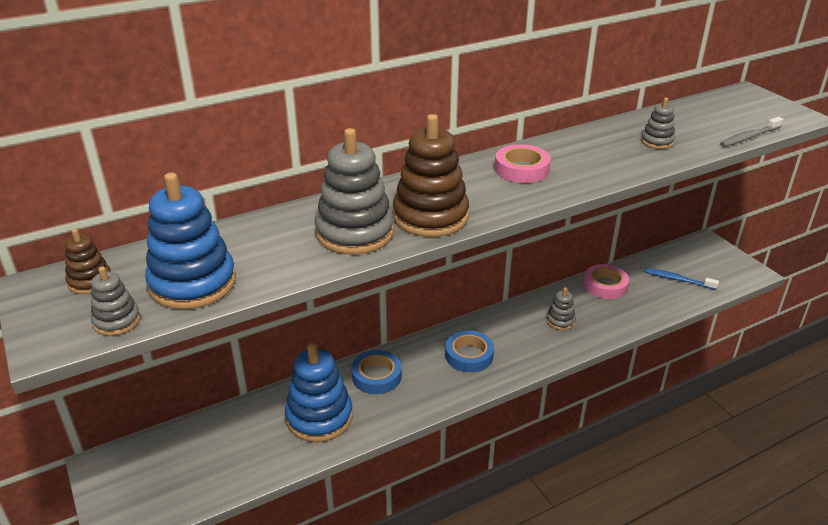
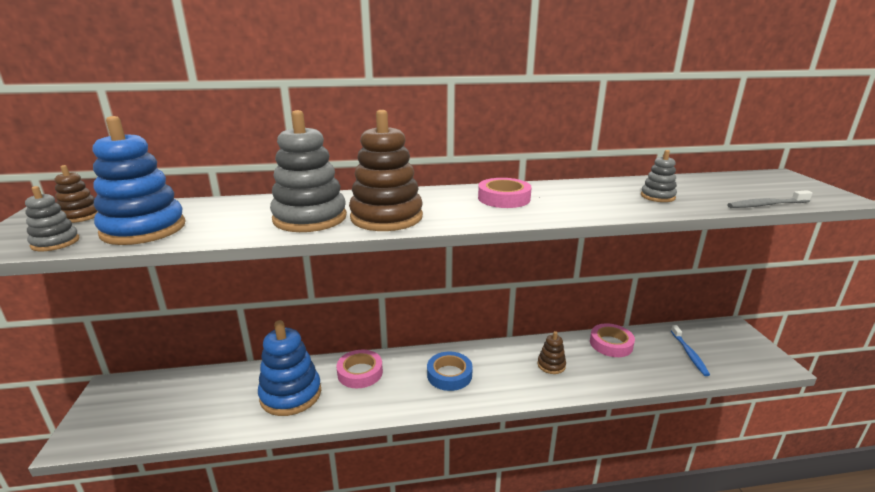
camera: 20 degrees right, 10 degrees down
blue tape [352,350,402,394] -> pink tape [336,350,383,388]
grey stacking toy [546,287,576,330] -> brown stacking toy [537,331,566,374]
blue toothbrush [644,268,719,290] -> blue toothbrush turned 135 degrees counterclockwise [671,325,710,376]

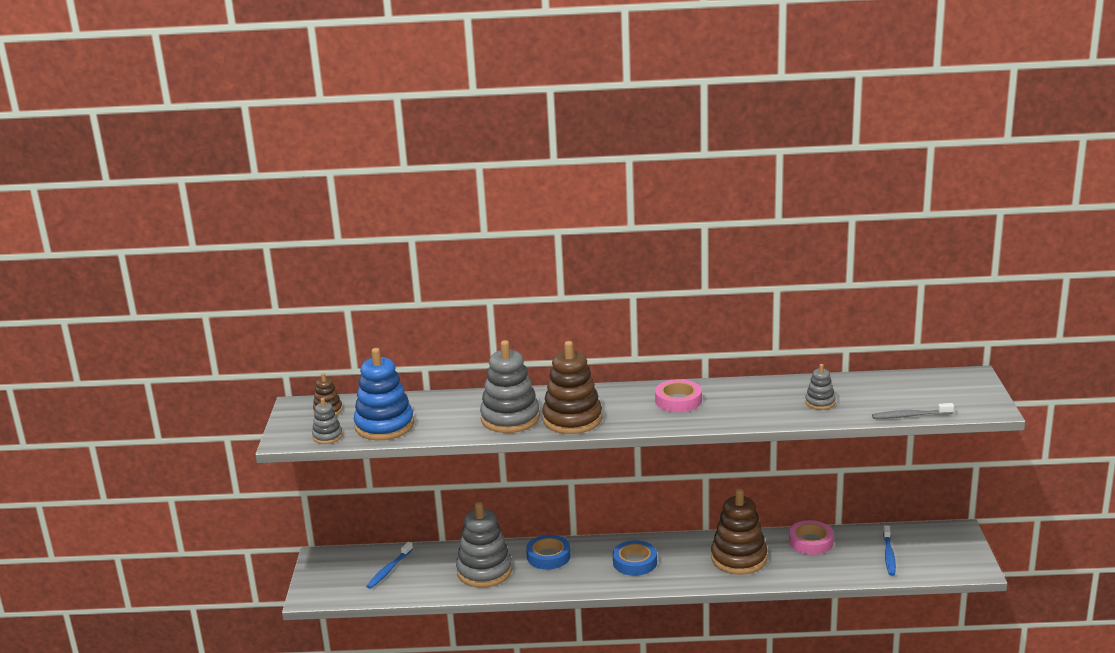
camera: 10 degrees right, 0 degrees up
blue stacking toy [258,320,321,416] -> grey stacking toy [456,502,512,588]
pink tape [336,350,383,388] -> blue tape [526,535,570,569]
brown stacking toy [537,331,566,374] -> brown stacking toy [711,489,767,575], size x2.00
none -> blue toothbrush [366,542,413,589]

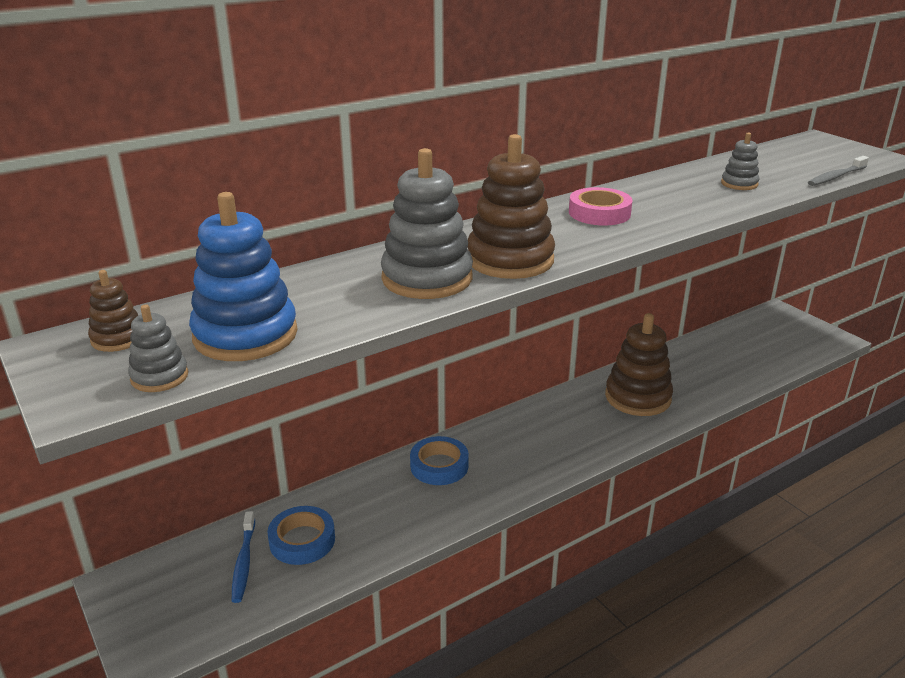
camera: 35 degrees left, 5 degrees up
grey stacking toy [456,502,512,588] -> none
blue tape [613,540,657,576] -> blue tape moved to [268,506,335,565]
pink tape [789,520,834,555] -> none
blue toothbrush [883,525,896,576] -> none

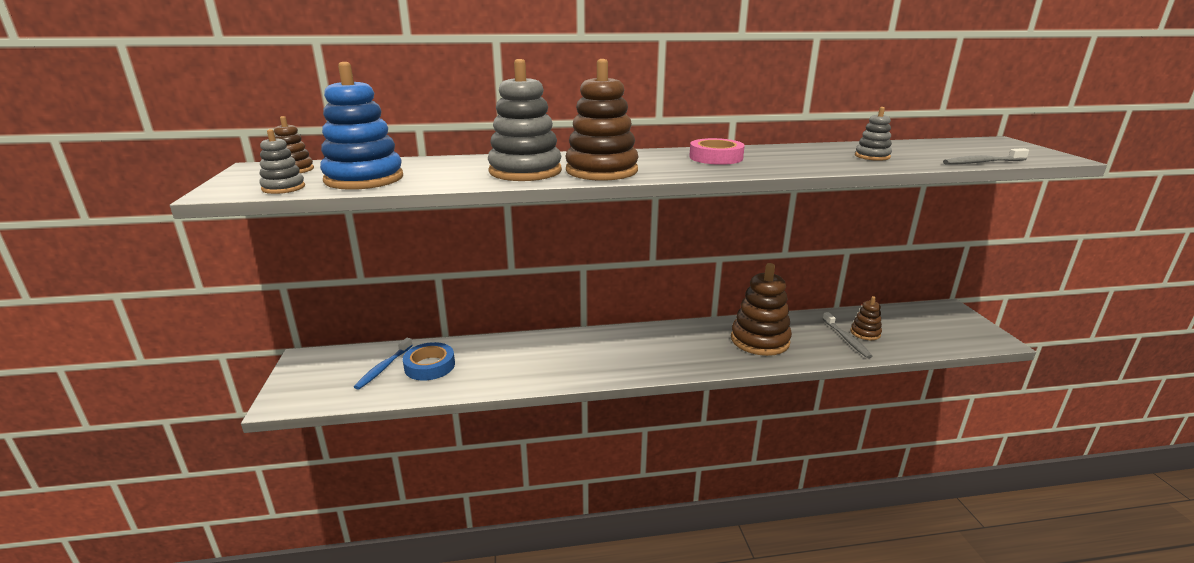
camera: 25 degrees right, 5 degrees down
blue tape [410,436,469,485] -> none
none -> grey toothbrush [823,312,872,358]
none -> brown stacking toy [850,296,882,340]

